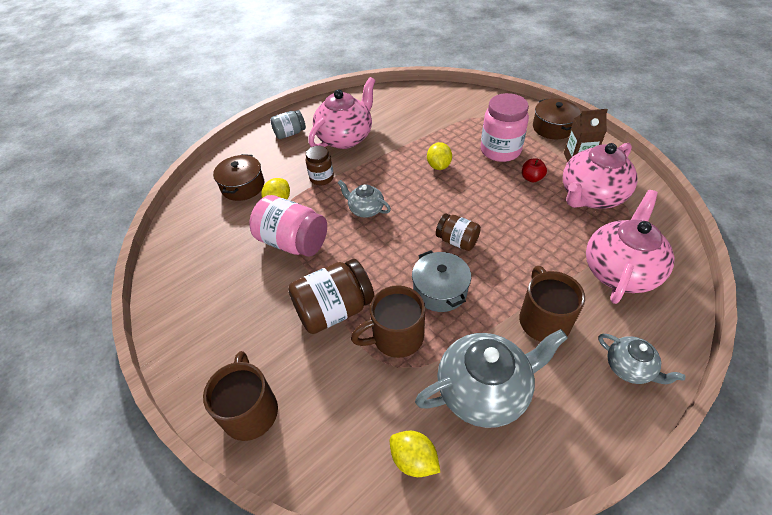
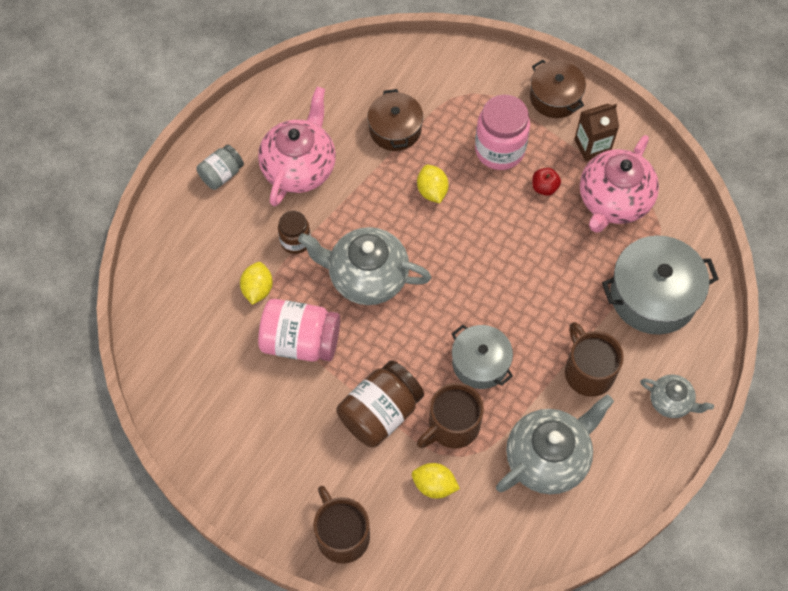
camera: 20 degrees left, 15 degrees up
brown pot [213,154,264,201] -> brown pot moved to [367,89,423,151]
grey teapot [338,180,391,218] -> grey teapot [298,227,431,305], size x1.87
yellow lemon [390,431,440,477] -> yellow lemon moved to [412,463,460,498]
brown jar [436,214,481,251] -> none
pink teapot [586,190,674,304] -> grey pot [602,235,719,335]

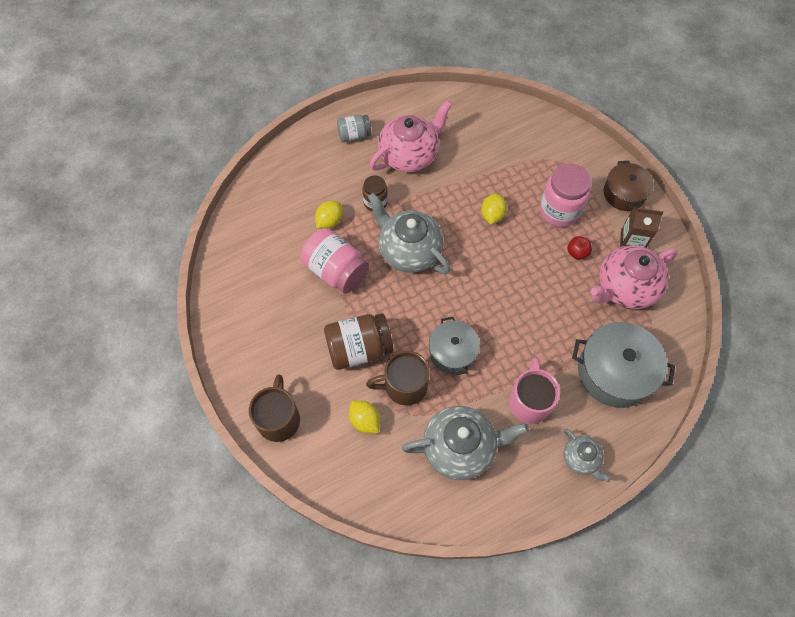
camera: 30 degrees right, 0 degrees up
brown pot [367,89,423,151] -> none
brown mug [565,322,624,397] -> pink mug [509,357,560,424]

